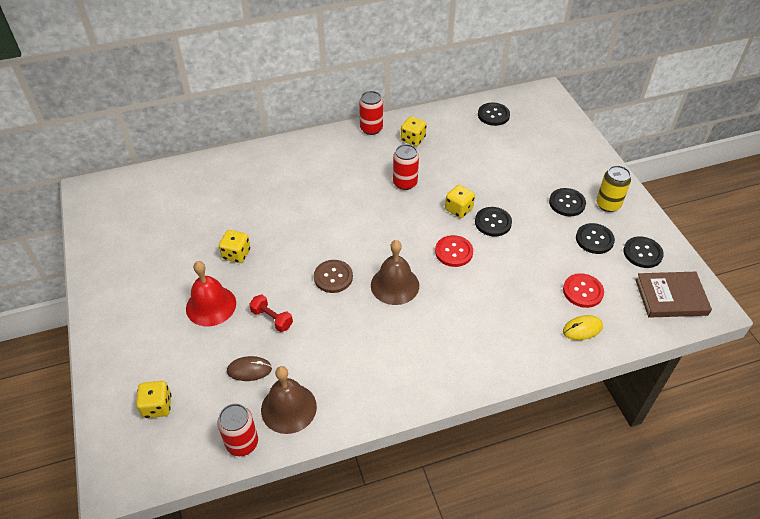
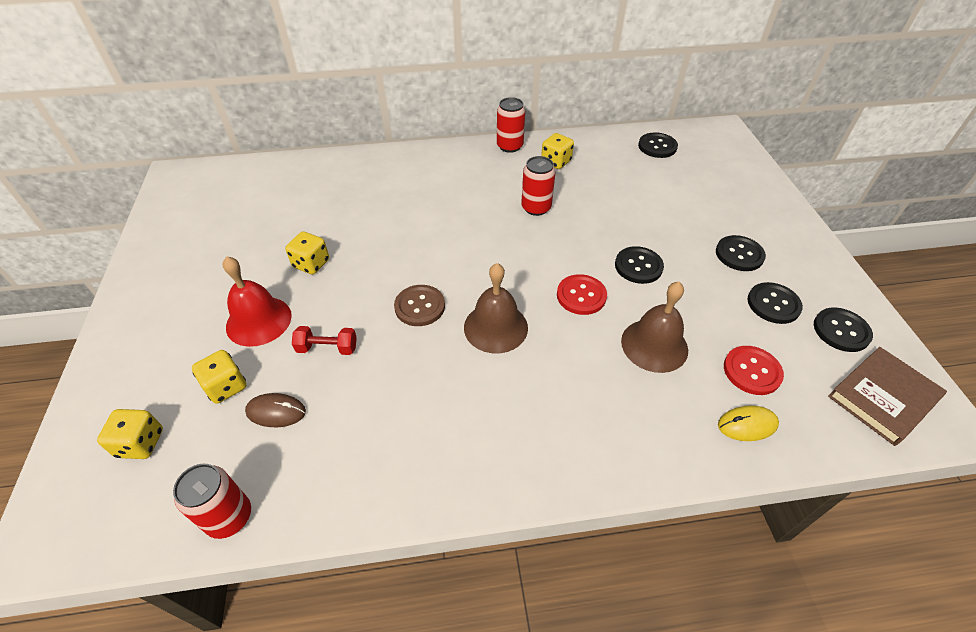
camera: 10 degrees right, 0 degrees up
red dumbbell [249,295,293,332] -> red dumbbell turned 45 degrees counterclockwise [292,326,357,355]
brown bell [261,366,317,434] -> brown bell moved to [621,282,688,373]
yellow dice [445,185,475,218] -> yellow dice moved to [192,350,247,404]
yellow can [596,165,631,212] -> none
brown book [635,272,712,318] -> brown book turned 45 degrees counterclockwise [828,347,947,446]

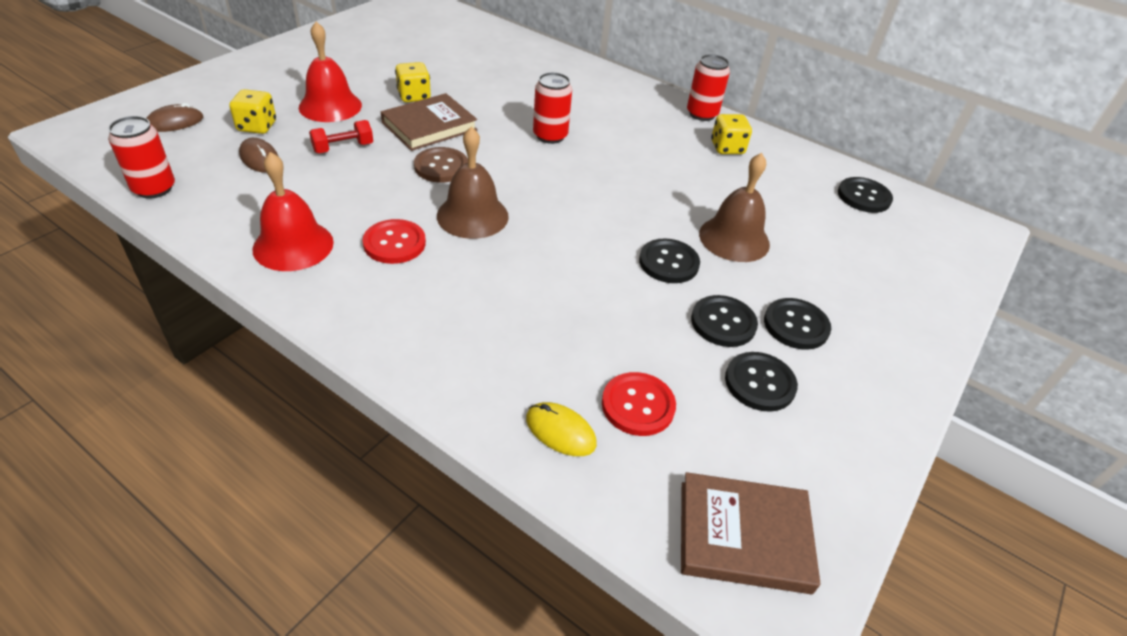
camera: 40 degrees right, 5 degrees down
yellow dice [97,409,163,459] -> brown mouse [146,103,203,132]
red dumbbell [292,326,357,355] -> red dumbbell turned 75 degrees counterclockwise [309,120,373,153]
red can [521,156,556,216] -> red can moved to [533,72,572,144]
red button [557,274,607,315] -> red button moved to [363,219,426,264]
brown bell [621,282,688,373] -> brown bell moved to [699,153,770,262]
black button [814,307,873,352] -> black button moved to [691,295,758,347]
none -> red bell [253,152,334,271]
none -> brown book [381,93,477,151]

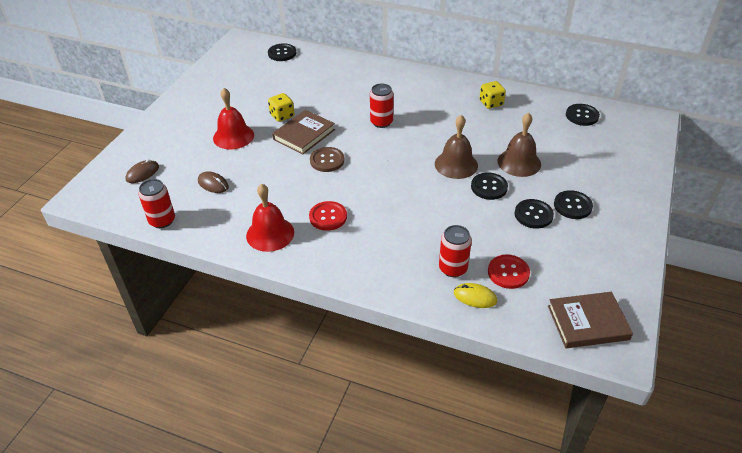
camera: 10 degrees left, 0 degrees up
yellow dice [229,89,276,134] -> none
red dumbbell [309,120,373,153] -> none
brown bell [437,127,509,239] -> brown bell moved to [435,115,478,179]
red can [687,54,730,121] -> red can moved to [439,225,472,277]
black button [725,352,798,412] -> black button moved to [268,43,296,61]

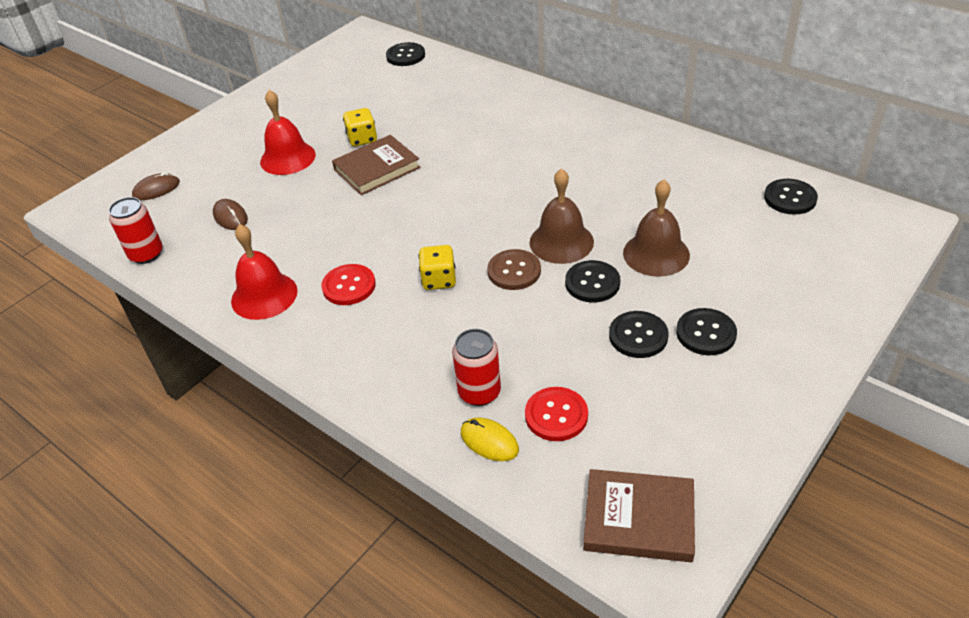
camera: 20 degrees right, 0 degrees up
brown button [310,147,345,172] -> brown button moved to [487,249,541,290]
red can [370,83,394,128] -> none
yellow dice [480,81,506,109] -> yellow dice moved to [418,245,456,290]

